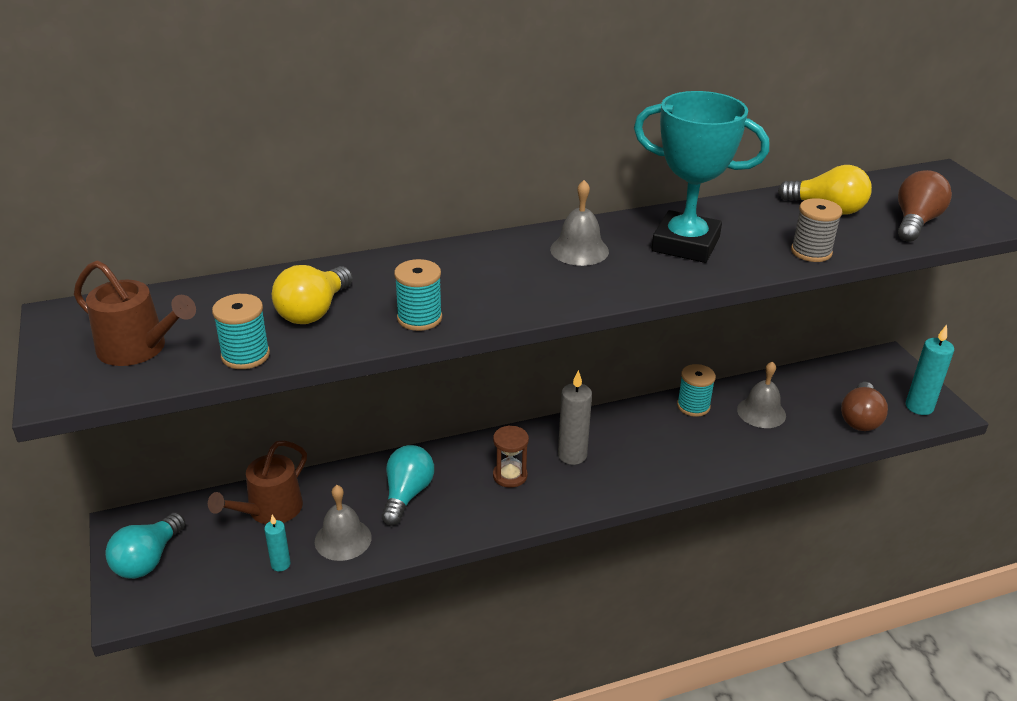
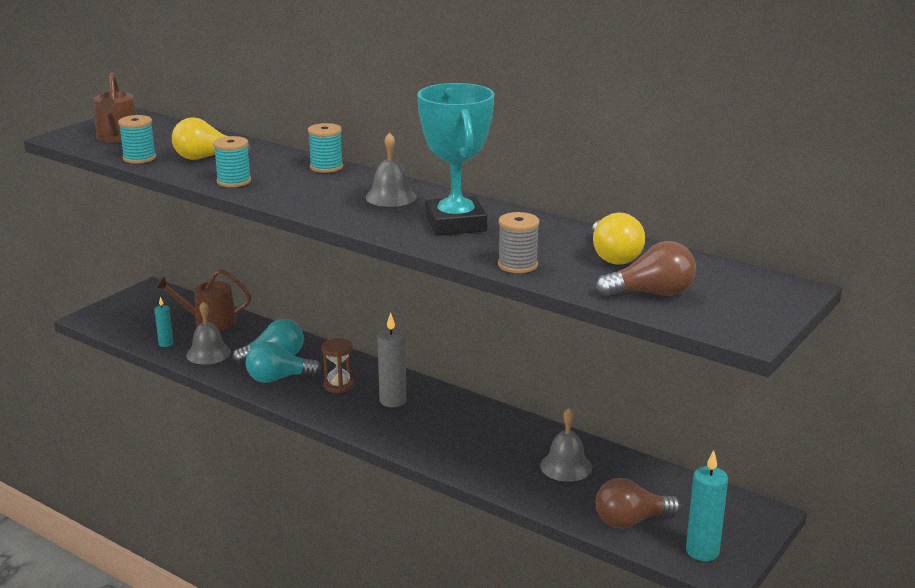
camera: 55 degrees right, 10 degrees down
turquoise light bulb [105,512,186,579] -> turquoise light bulb moved to [246,342,322,383]
turquoise spool [677,364,716,417] -> turquoise spool moved to [308,123,343,173]

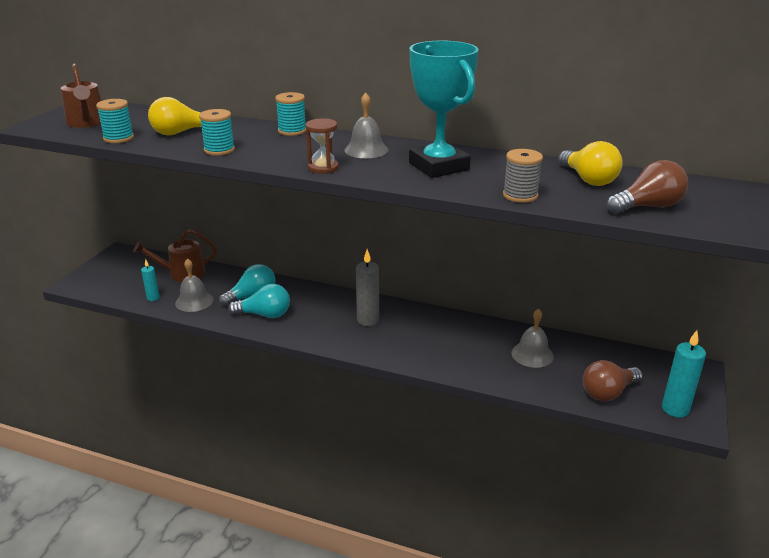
camera: 15 degrees left, 5 degrees up
turquoise light bulb [246,342,322,383] -> turquoise light bulb turned 150 degrees counterclockwise [228,284,290,318]
brown hourglass [322,338,354,393] -> brown hourglass moved to [305,118,339,174]

